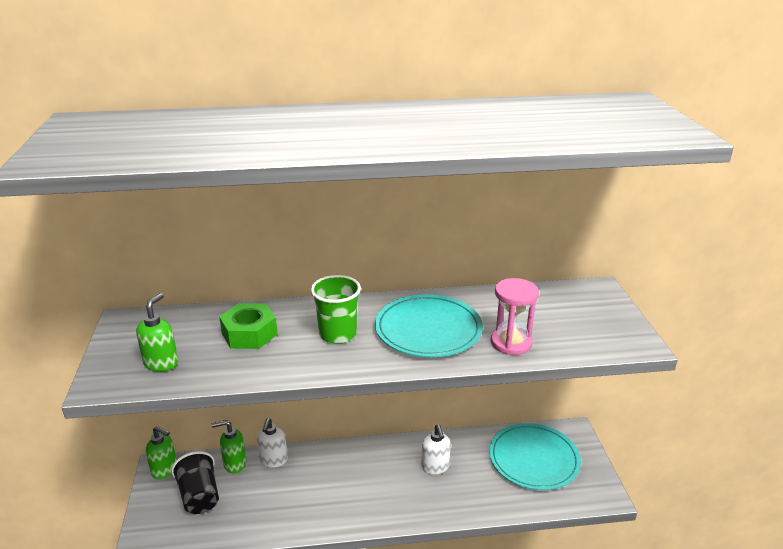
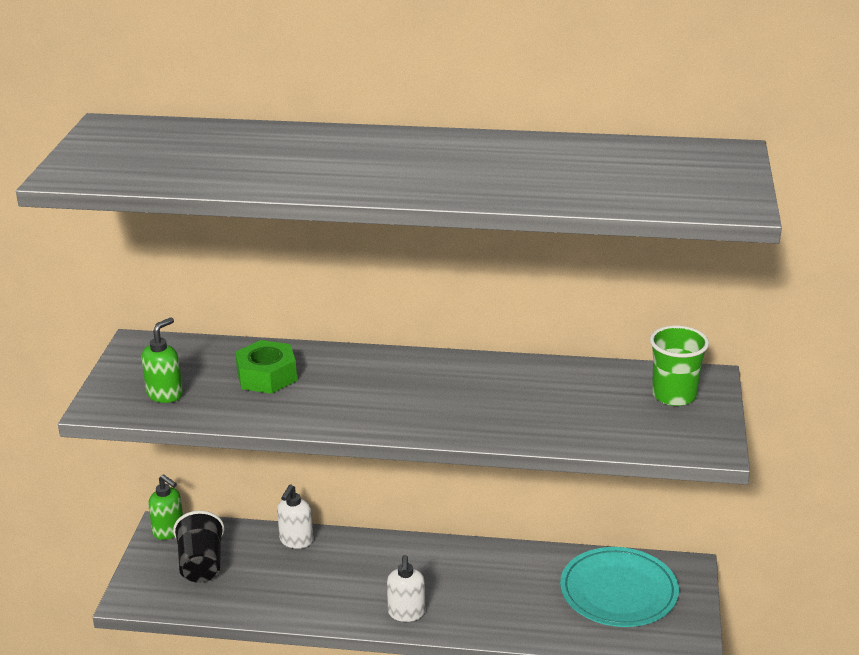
camera: 15 degrees right, 0 degrees up
green soap dispenser [211,420,247,473] -> none
green cup [311,275,361,344] -> green cup moved to [650,325,709,406]
turquoise plate [375,294,483,357] -> none
white soap dispenser [421,424,451,474] -> white soap dispenser moved to [387,555,425,622]
pink hourglass [491,278,539,355] -> none

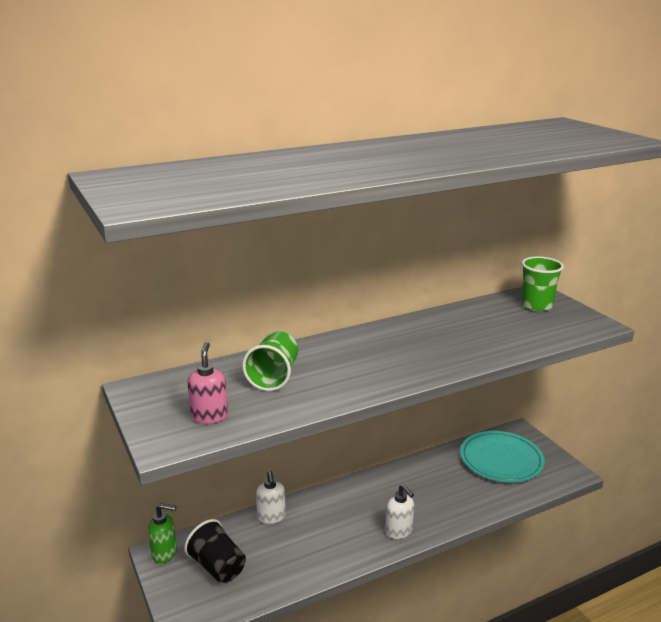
camera: 35 degrees left, 5 degrees down
green soap dispenser [141,317,183,403] -> pink soap dispenser [188,342,228,424]
green nut [235,340,297,394] -> green cup [242,331,298,391]

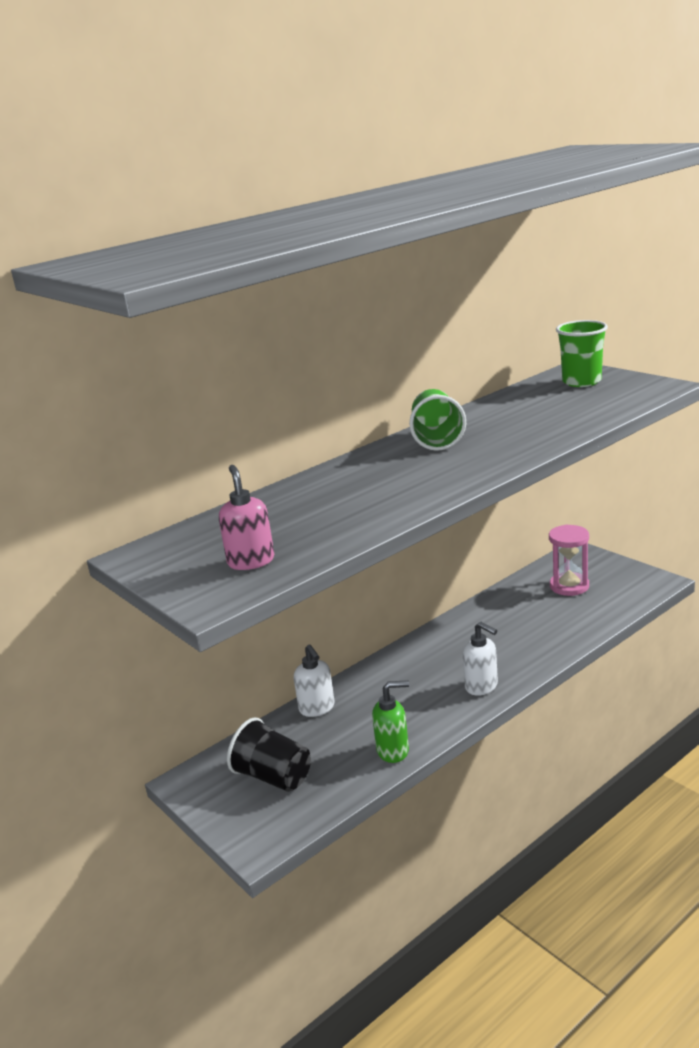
camera: 10 degrees left, 0 degrees up
green soap dispenser [148,503,177,563] -> green soap dispenser moved to [372,680,409,763]
green cup [242,331,298,391] -> green cup moved to [409,389,466,451]
turquoise plate [460,431,545,483] -> pink hourglass [549,525,589,596]

